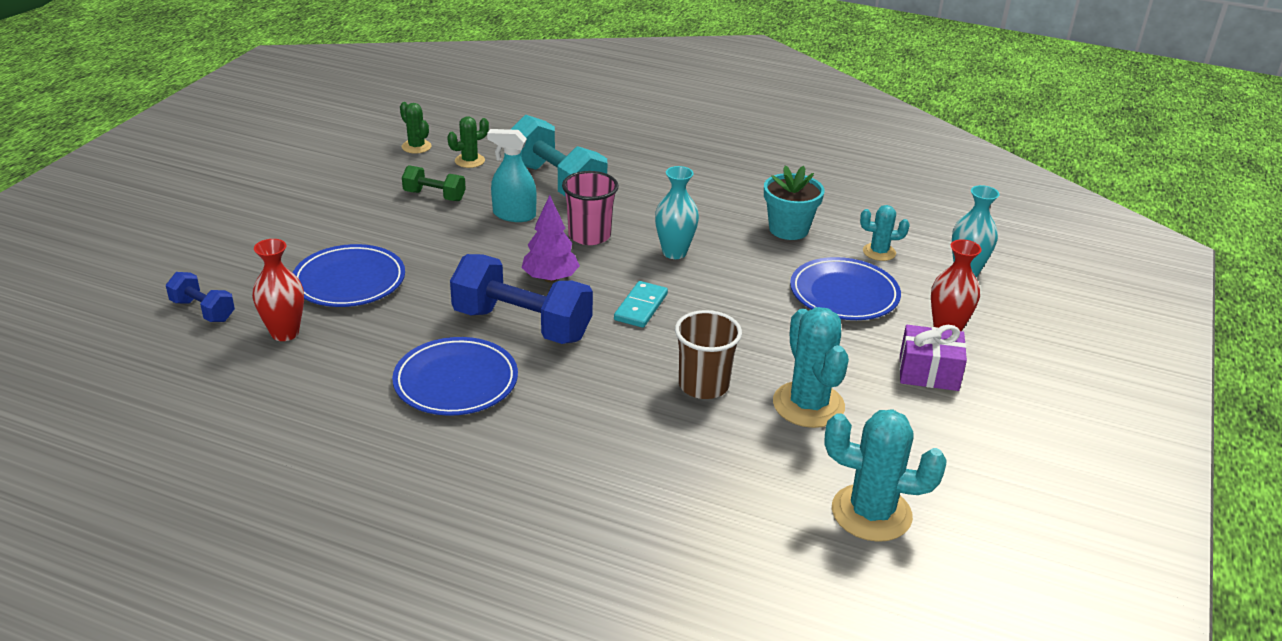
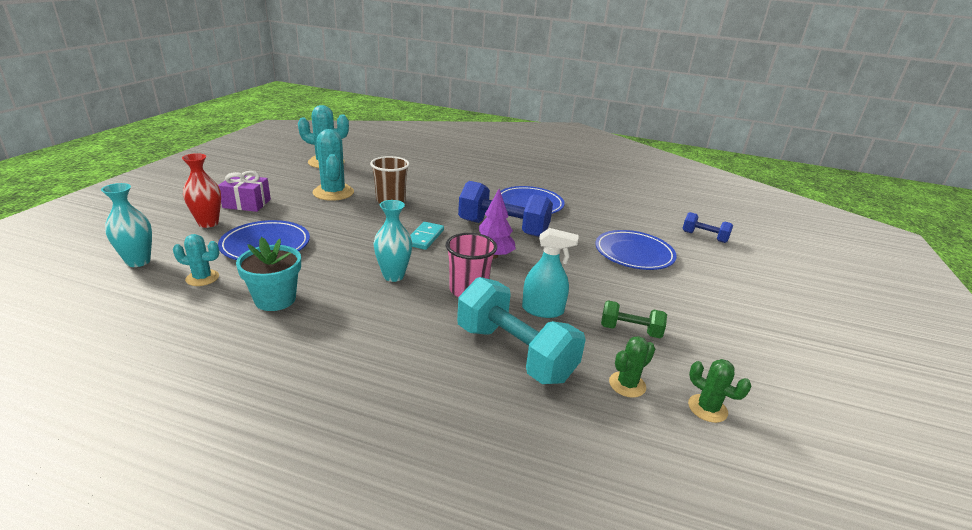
camera: 175 degrees right, 5 degrees down
red vase [252,239,304,341] -> none

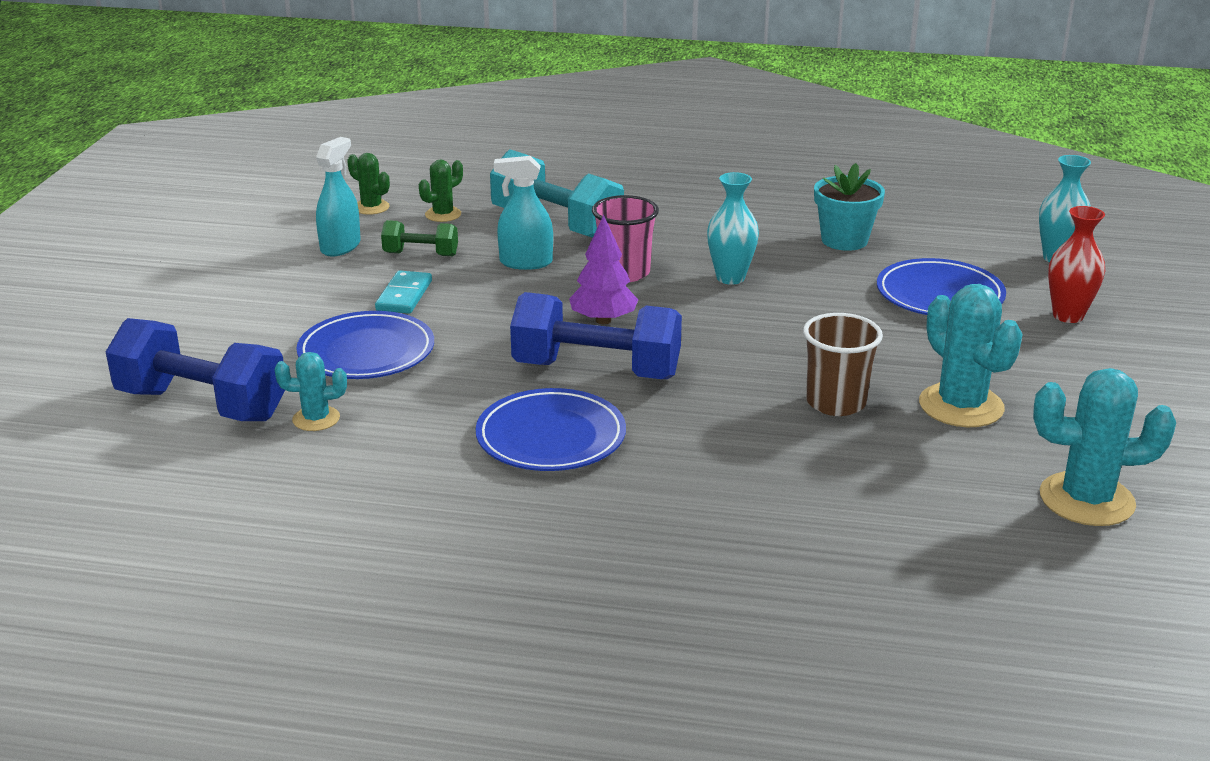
camera: 175 degrees right, 0 degrees up
turquoise cactus [173,234,219,286] -> turquoise cactus moved to [275,352,347,431]
purple gift [218,171,271,212] -> none
turquoise domino [410,222,444,250] -> turquoise domino moved to [375,270,432,314]
blue dumbbell [683,212,733,243] -> blue dumbbell [106,318,285,421], size x1.93
none -> turquoise spray bottle [316,137,361,257]

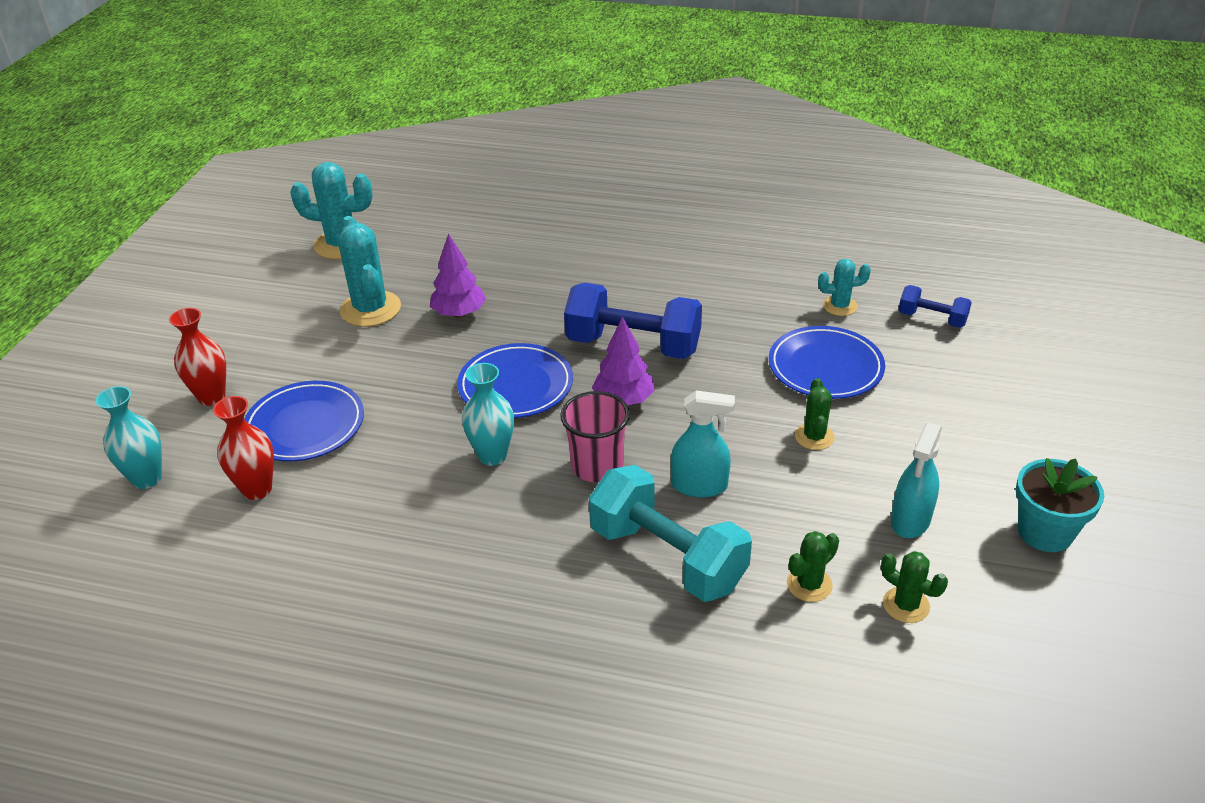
camera: 175 degrees left, 10 degrees up
blue dumbbell [106,318,285,421] -> blue dumbbell [899,285,972,328], size x0.52
turquoise domino [375,270,432,314] -> green cactus [795,378,835,450]
green dumbbell [381,220,458,256] -> none
blue plate [475,388,626,471] -> blue plate moved to [457,343,573,418]
brown cup [803,313,883,416] -> purple tree [430,233,486,317]
turquoise flower pot [814,163,885,251] -> turquoise flower pot moved to [1016,458,1104,552]
none -> red vase [213,396,274,500]

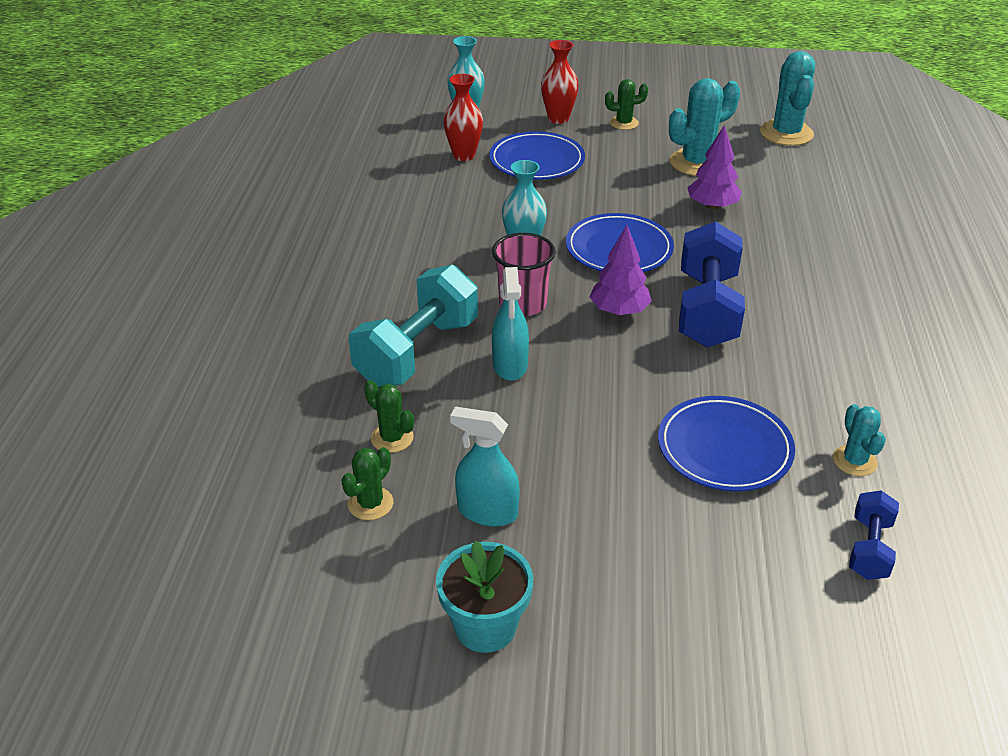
camera: 80 degrees right, 0 degrees up
green cactus [795,378,835,450] -> green cactus moved to [605,79,648,130]

